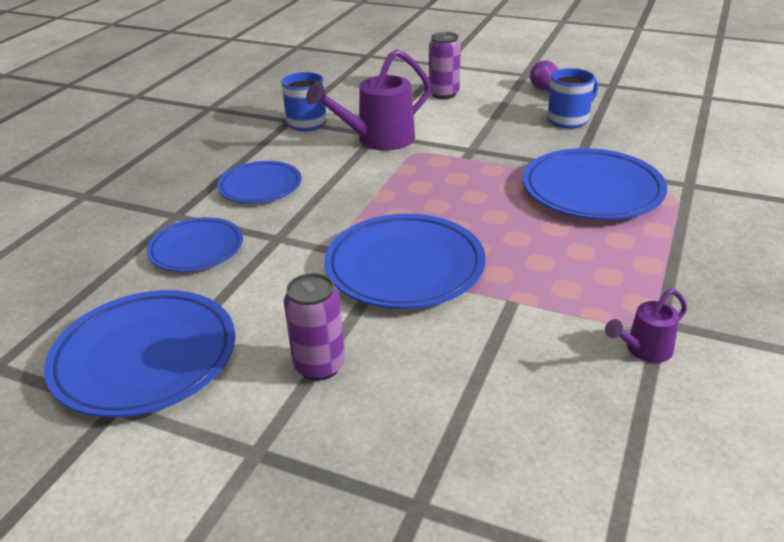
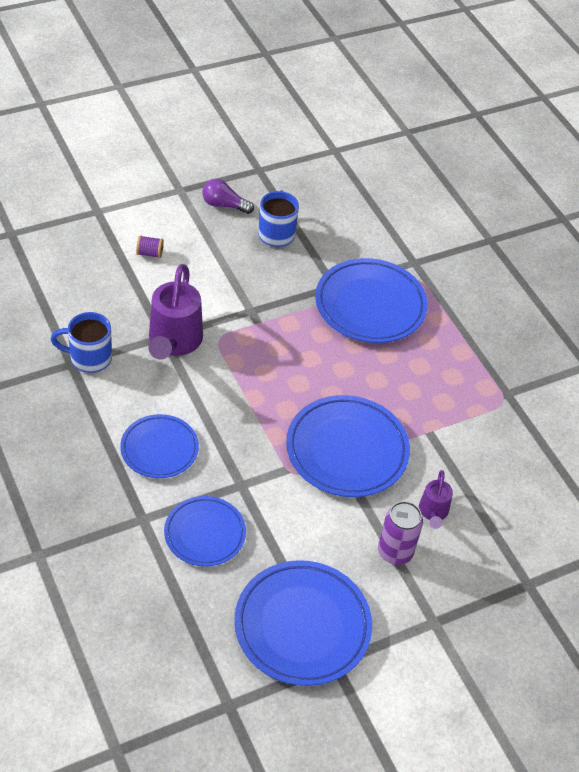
camera: 55 degrees left, 15 degrees up
purple can [429,32,461,99] -> purple spool [136,235,164,258]
purple watering can [605,289,687,363] -> purple watering can moved to [419,470,453,529]

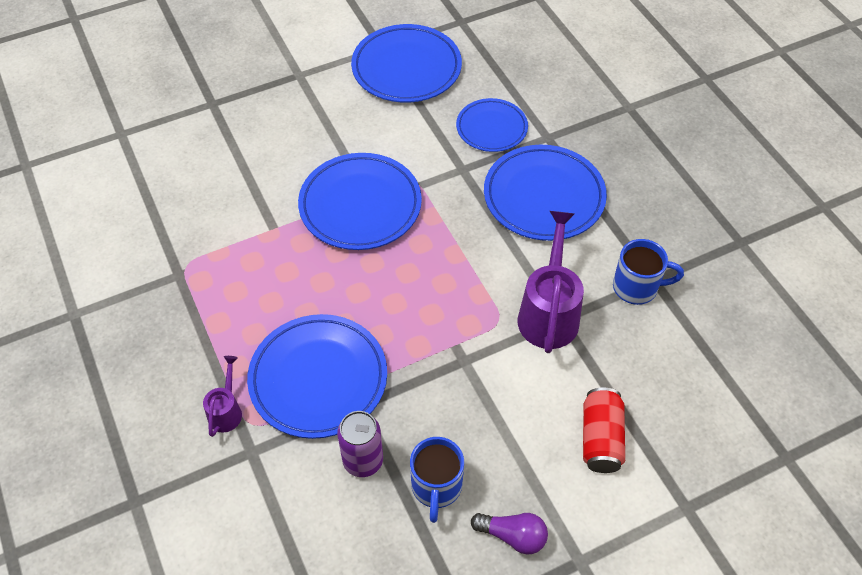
camera: 175 degrees left, 5 degrees up
blue plate [120,414,199,478] -> blue plate [484,145,607,241], size x1.61
purple spool [136,235,164,258] -> red can [583,388,625,473]
purple can [378,501,423,565] -> purple can moved to [337,411,383,477]
purple watering can [419,470,453,529] -> purple watering can moved to [203,356,242,437]

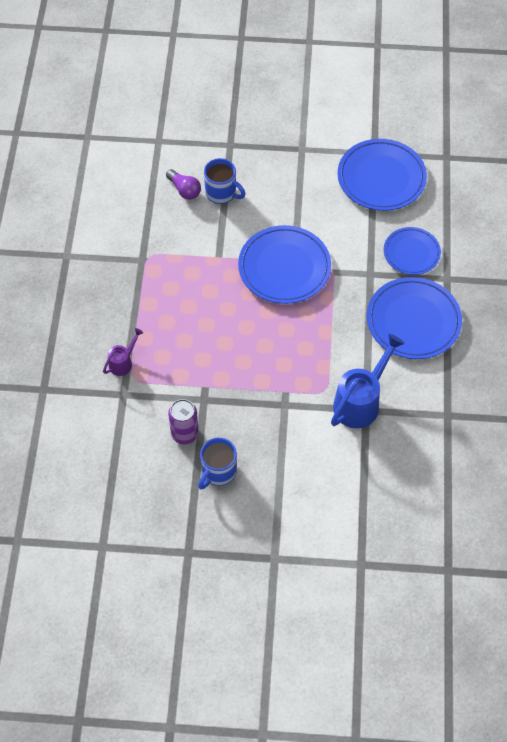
camera: 30 degrees right, 5 degrees up
blue plate [247,314,387,439] -> none
purple light bulb [471,513,548,555] -> purple light bulb moved to [166,169,201,200]
purple watering can [518,211,584,353] -> blue watering can [331,334,405,428]
red can [583,388,625,473] -> none
blue mug [613,239,684,305] -> blue mug moved to [204,158,246,204]

